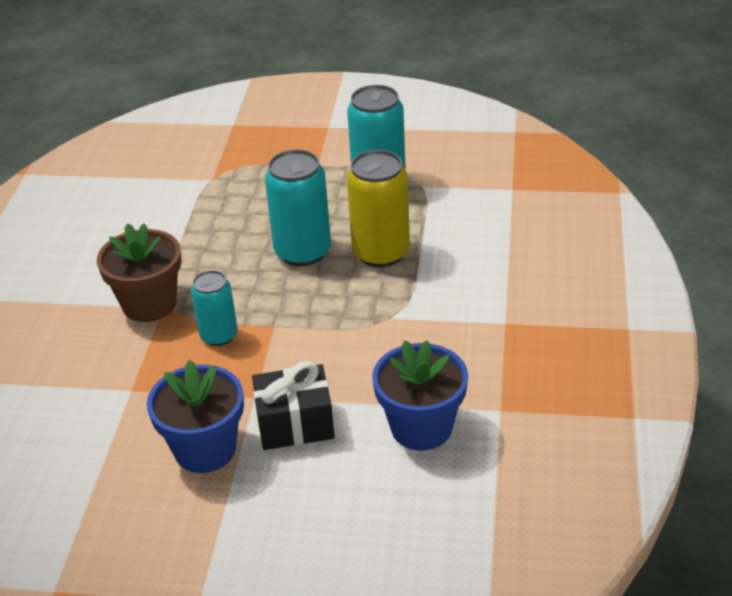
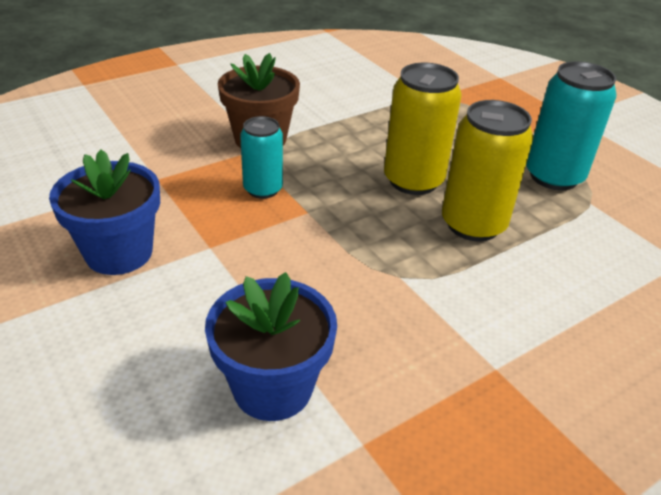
camera: 45 degrees right, 0 degrees up
black gift [252,361,335,450] -> none
turquoise can [265,149,331,267] -> yellow can [384,63,461,195]

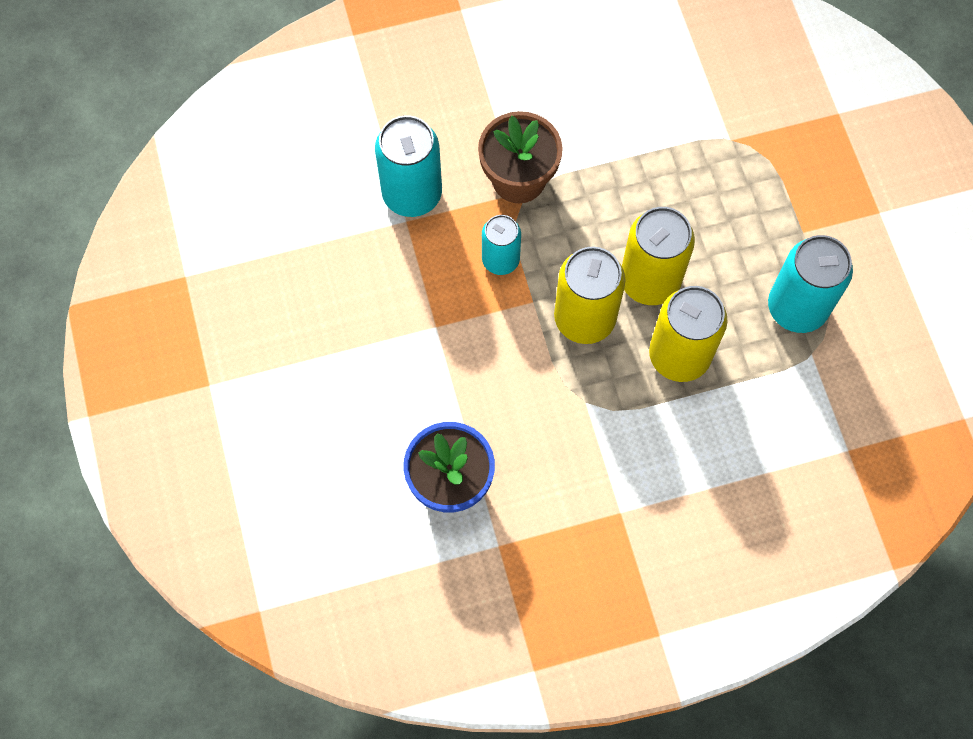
camera: 20 degrees right, 30 degrees up
blue flower pot [49,150,160,275] -> none
none -> turquoise can [375,115,442,217]
none -> yellow can [554,246,625,344]

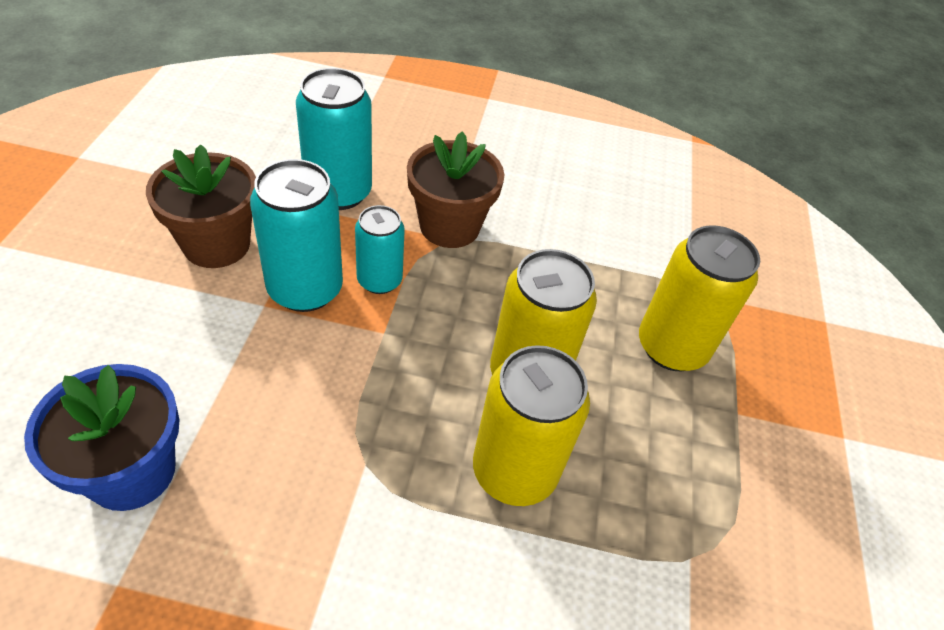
camera: 20 degrees right, 20 degrees down
yellow can [554,246,625,344] -> yellow can moved to [639,225,760,371]
turquoise can [768,235,853,333] -> turquoise can moved to [250,159,343,312]
none -> brown flower pot [146,144,256,268]

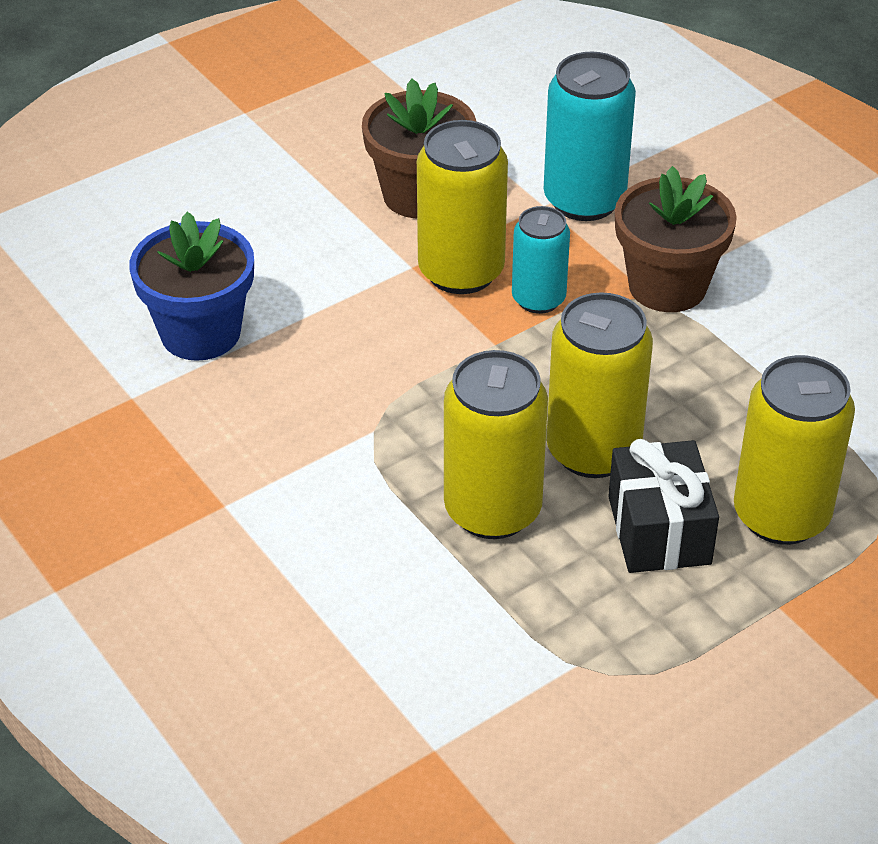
camera: 50 degrees right, 5 degrees down
turquoise can [250,159,343,312] -> yellow can [417,120,508,294]
none -> black gift [608,439,719,573]

